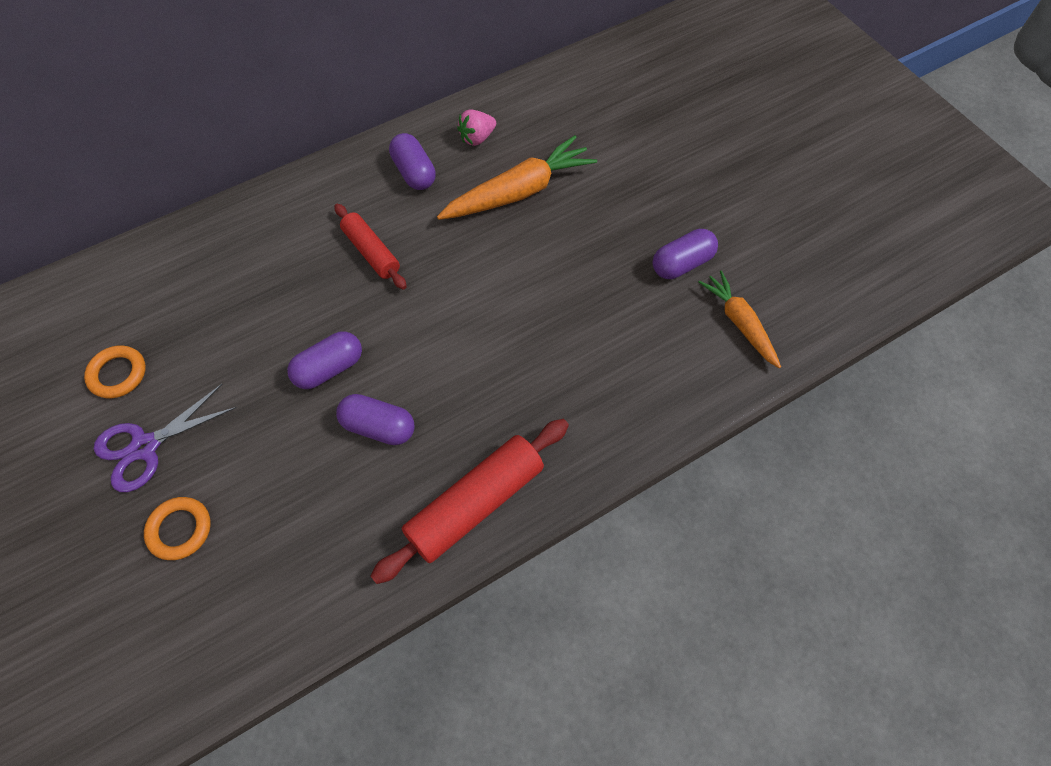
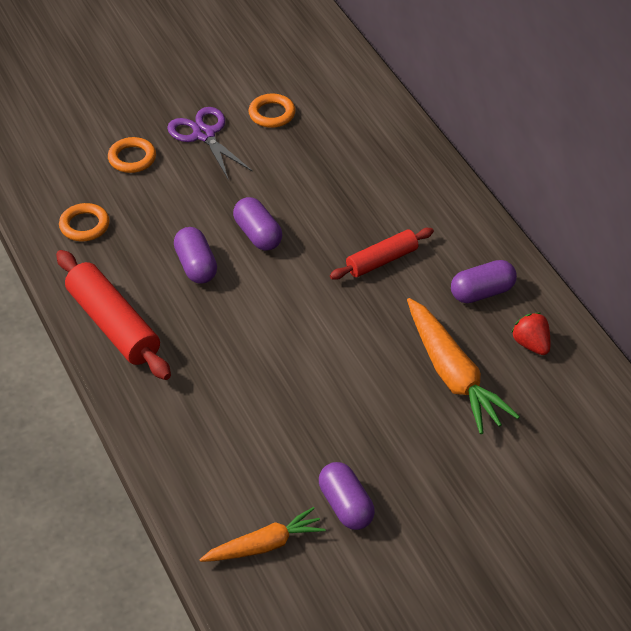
camera: 95 degrees right, 15 degrees down
purple capsule [336,394,415,445] -> purple capsule turned 45 degrees counterclockwise [174,227,217,284]
pink strawberry [457,109,496,146] -> red strawberry [511,313,550,355]
none -> orange ring [59,203,110,241]

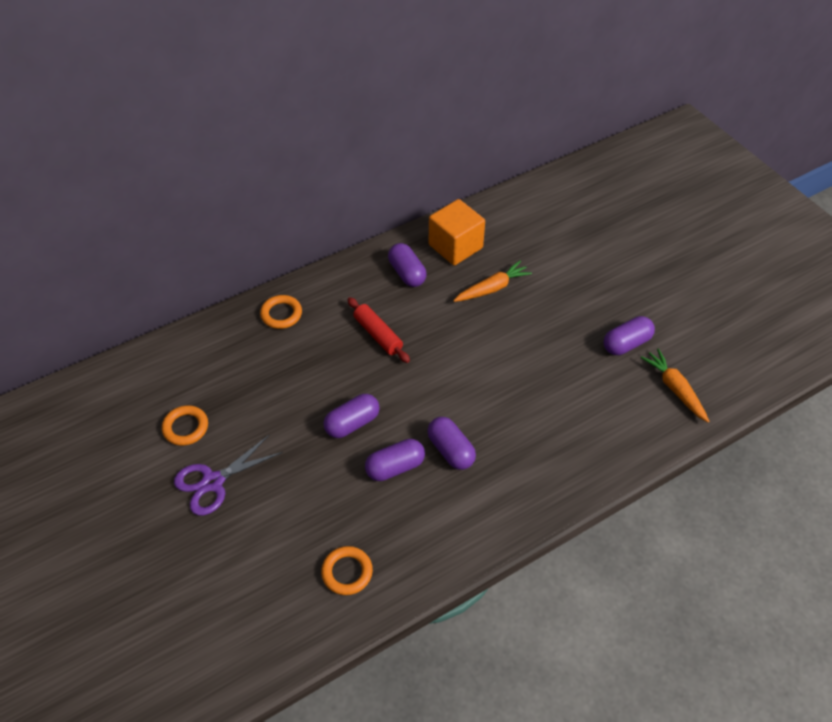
camera: 95 degrees left, 5 degrees up
red rolling pin [56,250,171,380] -> none
orange ring [108,137,156,173] -> orange ring moved to [260,295,302,329]
orange carrot [407,298,520,434] -> orange carrot [453,261,532,302], size x0.64
red strawberry [511,313,550,355] -> orange cube [429,199,485,265]
none -> purple capsule [427,417,476,470]

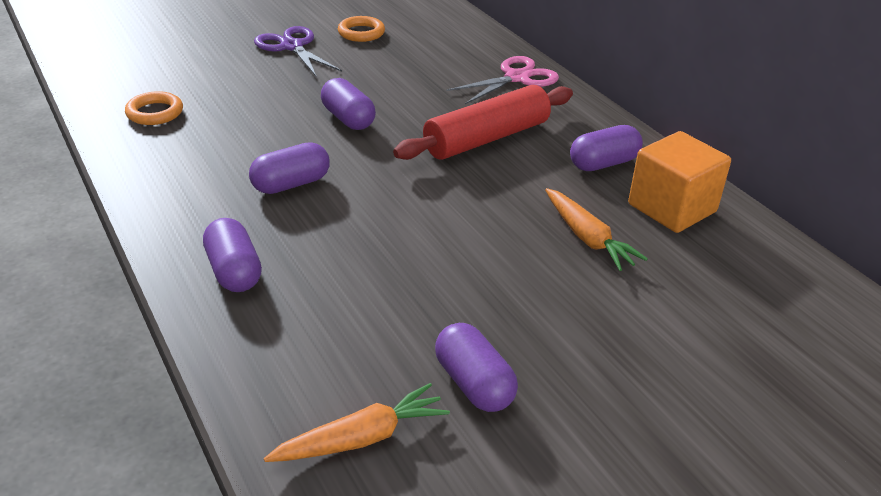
camera: 90 degrees right, 15 degrees down
orange ring [260,295,302,329] -> pink scissors [446,56,559,104]
red rolling pin [347,297,410,363] -> red rolling pin [393,85,573,160], size x1.62
purple capsule [365,439,425,481] -> purple capsule moved to [203,218,262,292]

